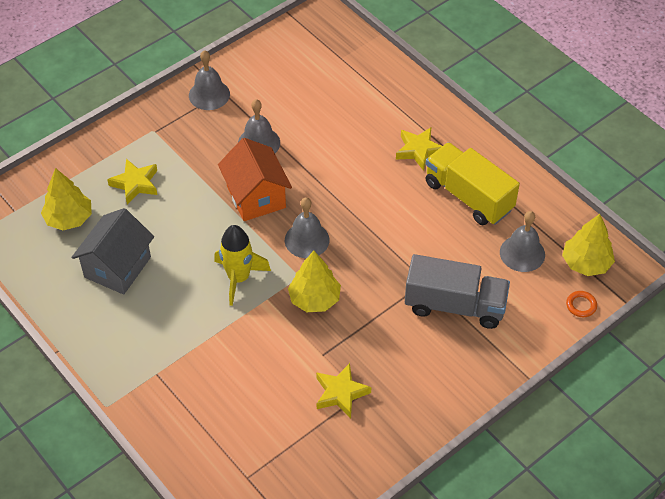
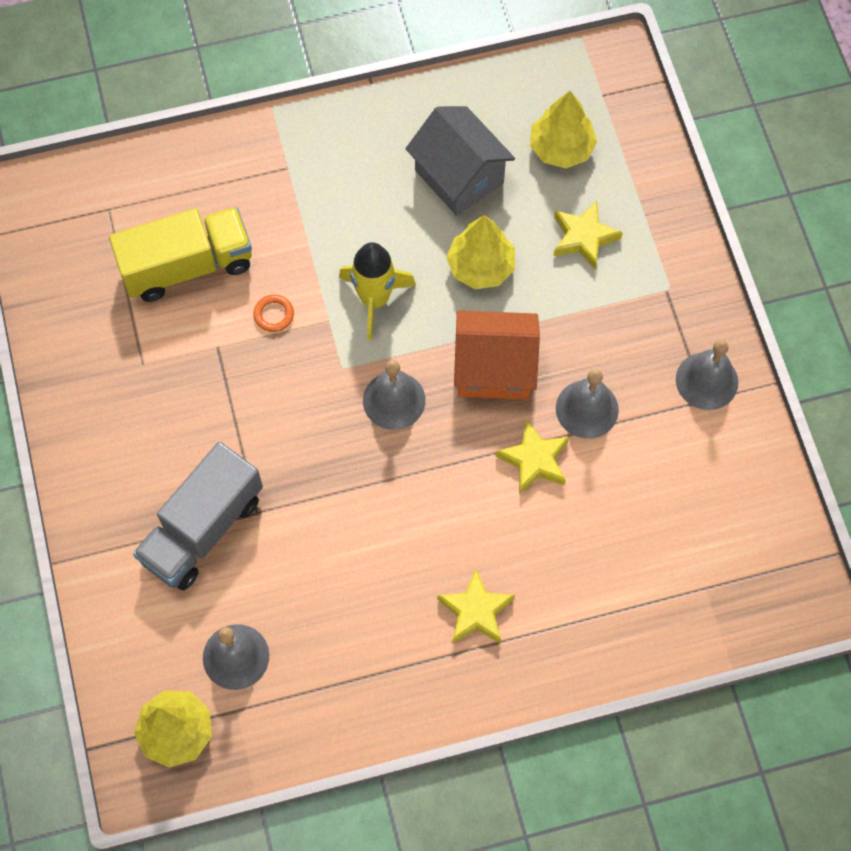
camera: 115 degrees right, 15 degrees up
yellow tree [288,251,341,312] -> yellow tree moved to [446,215,515,289]
yellow star [316,363,371,418] -> yellow star moved to [496,420,569,494]
yellow truck [426,142,520,225] -> yellow truck moved to [109,207,252,302]
orange ring [566,291,597,317] -> orange ring moved to [253,294,294,332]

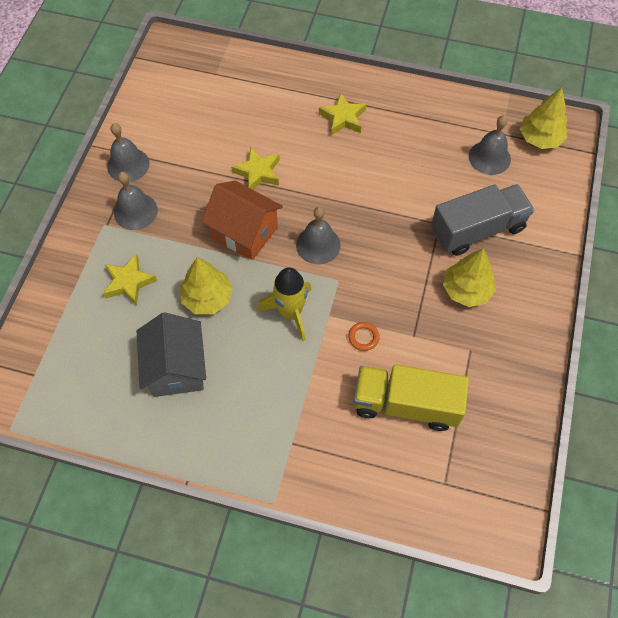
camera: 150 degrees left, 5 degrees down
yellow tree [530,91,597,169] -> yellow tree moved to [443,248,496,307]
grey bell [556,369,619,439] -> grey bell moved to [114,172,158,230]

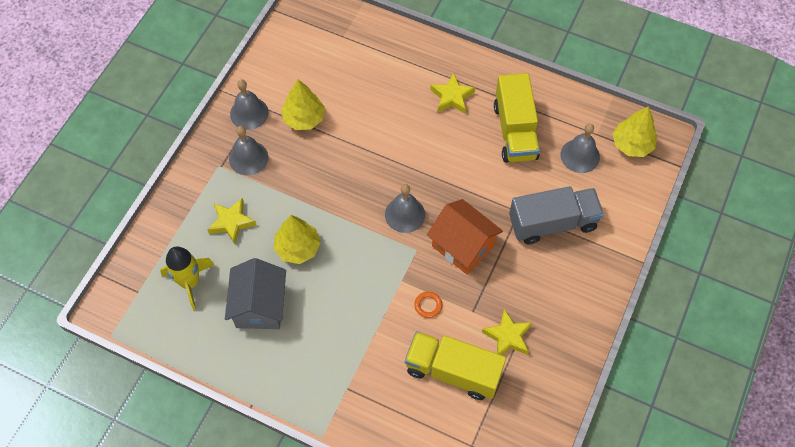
camera: 10 degrees right, 0 degrees up
orange house [201,181,283,260] -> orange house moved to [427,199,503,274]
yellow star [231,146,280,190] -> yellow star moved to [482,309,532,355]
yellow rocket [257,267,312,341] -> yellow rocket moved to [160,246,215,311]
yellow tree [443,248,496,307] -> yellow tree moved to [281,79,325,130]
none -> yellow truck [494,73,540,162]

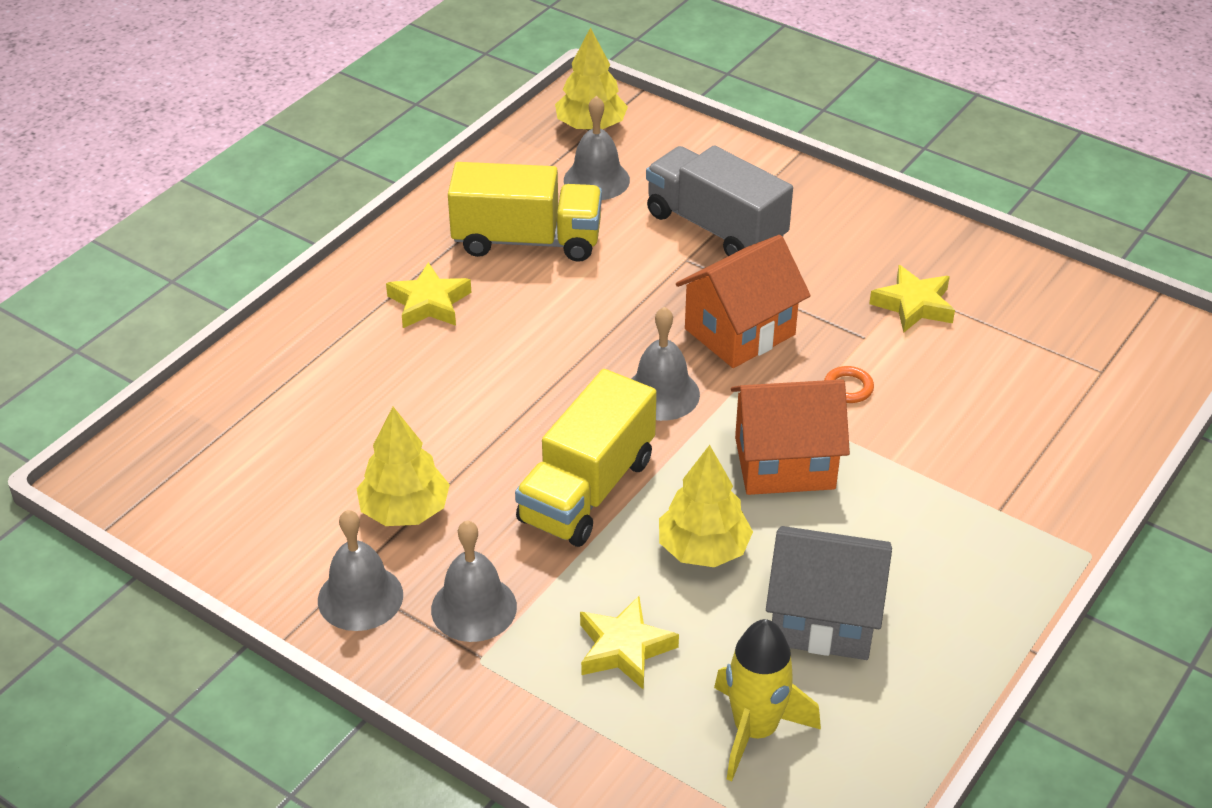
camera: 80 degrees left, 20 degrees down
yellow truck [405,331,506,400] -> yellow truck moved to [515,369,657,547]
grey truck [509,186,604,245] -> grey truck turned 45 degrees counterclockwise [646,145,793,256]
none -> orange house [731,379,850,495]

